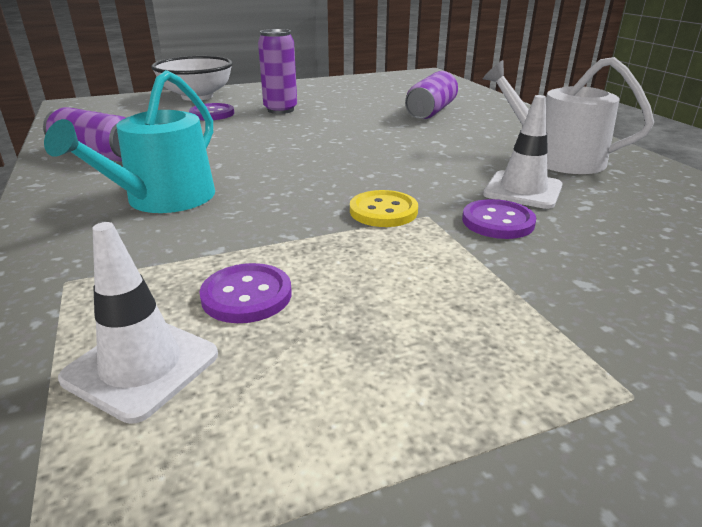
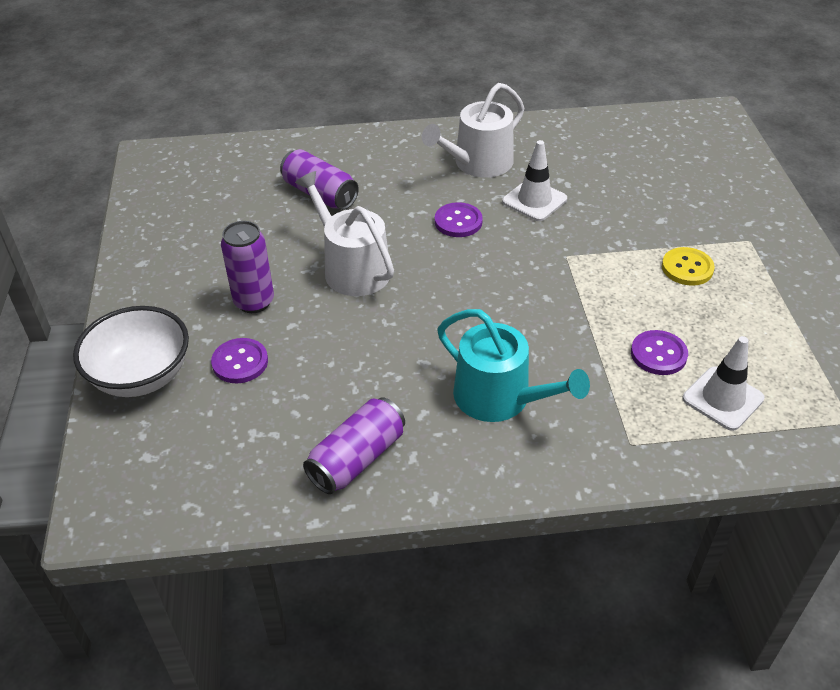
camera: 75 degrees left, 15 degrees up
yellow button [350,190,418,227] -> yellow button moved to [662,247,715,286]
purple button [462,199,536,239] -> purple button moved to [435,202,483,237]
none -> white watering can [295,171,394,296]

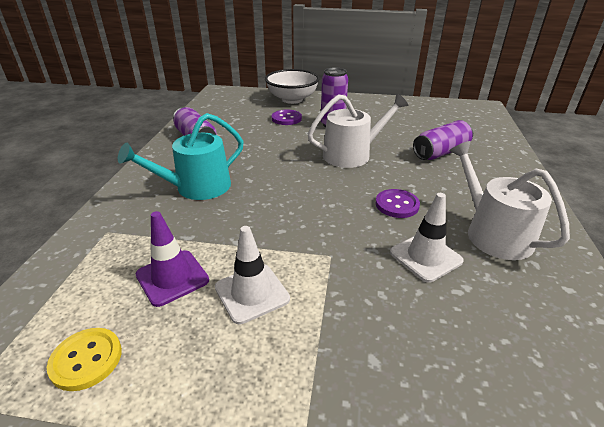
camera: 105 degrees right, 10 degrees down
purple button [631,330,688,375] -> purple traffic cone [136,211,209,307]
yellow button [662,247,715,286] -> yellow button moved to [47,328,122,391]
white traffic cone [682,336,765,431] -> white traffic cone moved to [215,226,290,324]

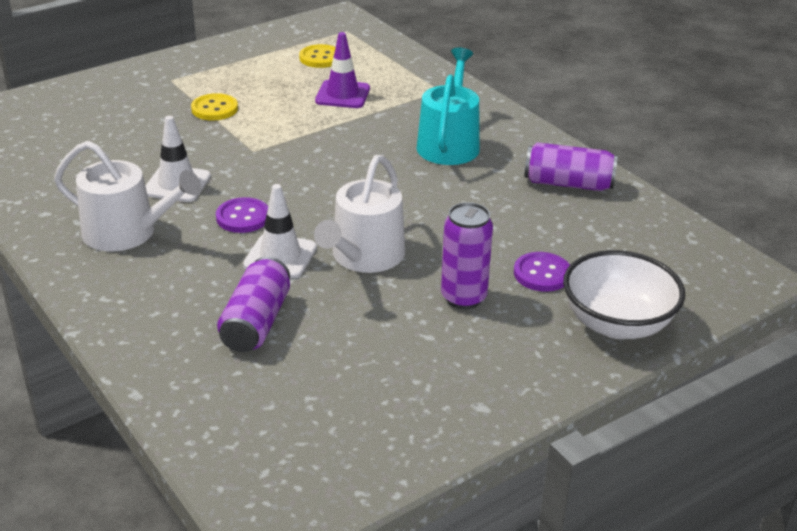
camera: 135 degrees right, 0 degrees up
white traffic cone [215,226,290,324] -> white traffic cone moved to [243,184,317,278]
none -> yellow button [191,93,238,121]

